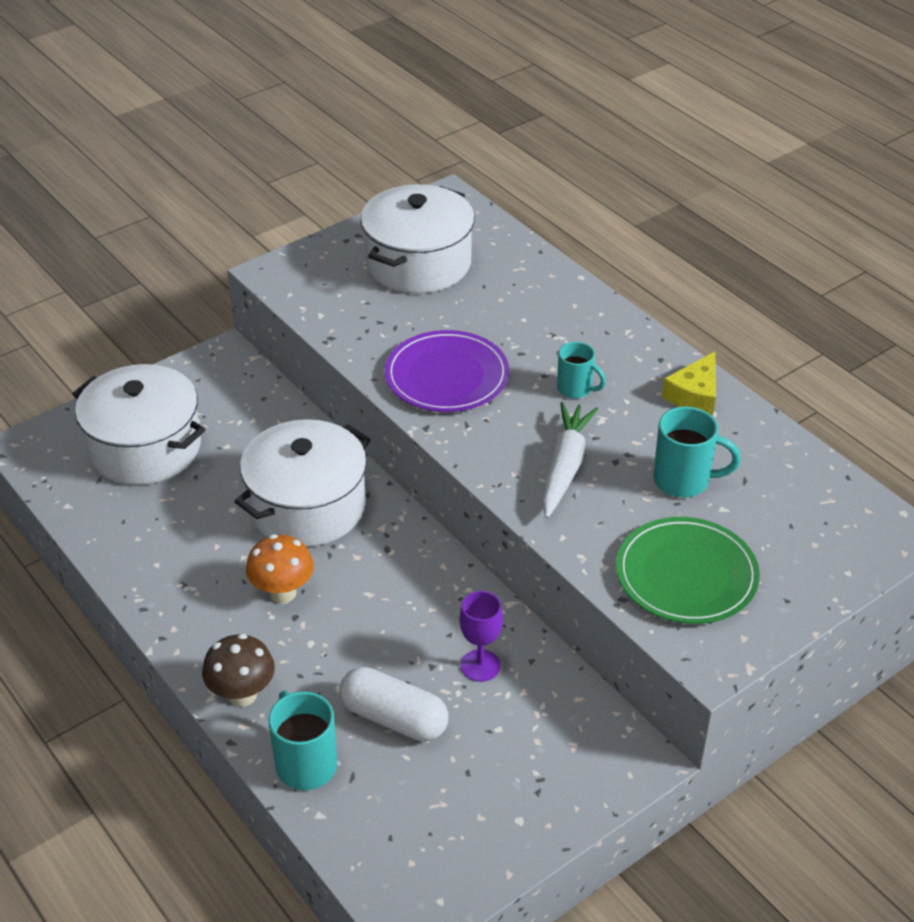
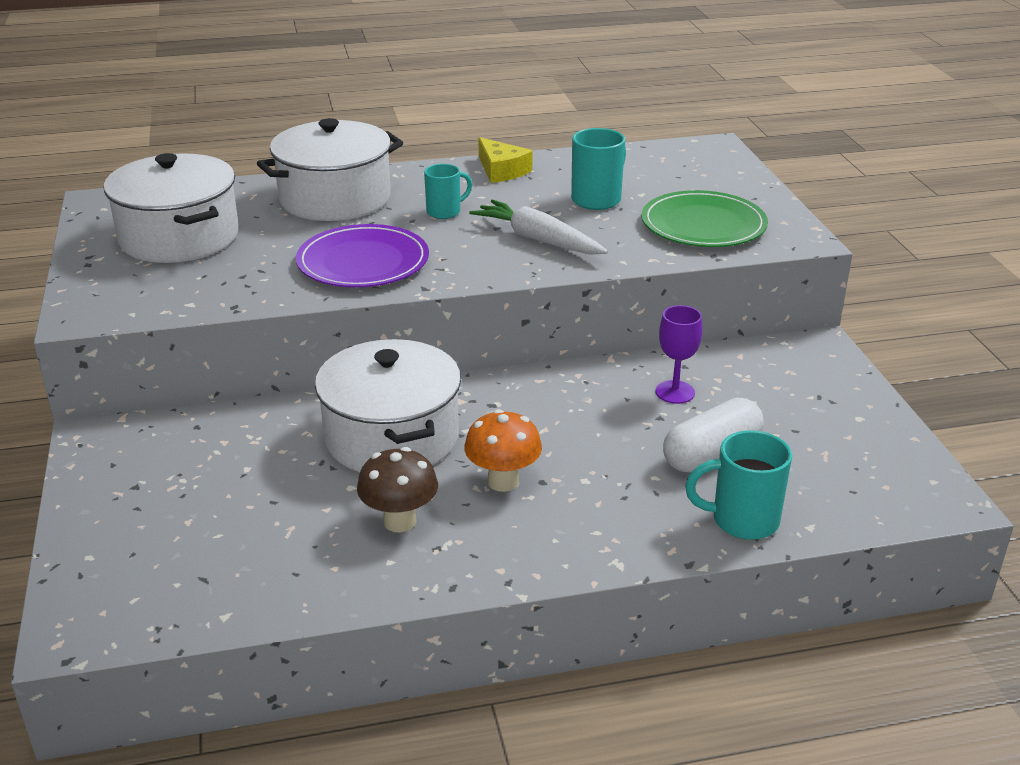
camera: 65 degrees left, 10 degrees down
white pot [72,364,205,485] -> white pot moved to [257,118,403,221]
brown mushroom [202,634,275,707] -> brown mushroom moved to [357,447,438,532]

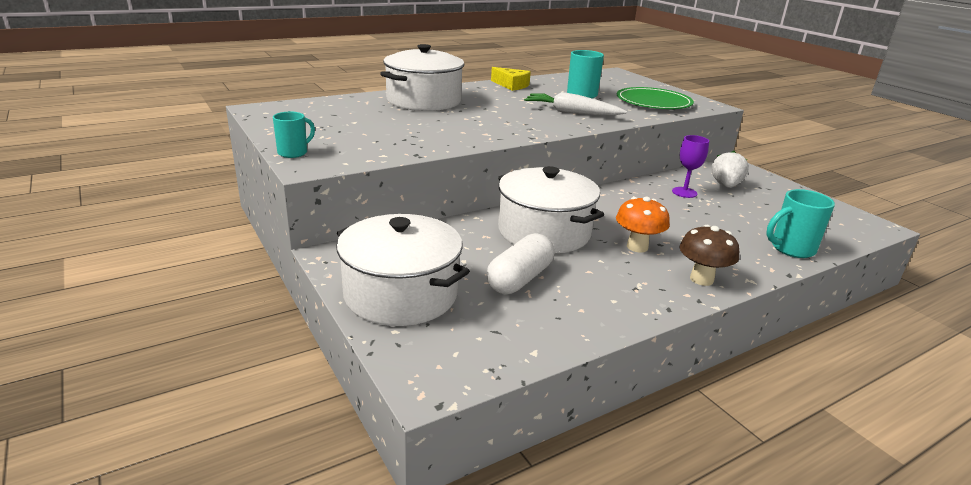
camera: 20 degrees left, 5 degrees down
white pot [104,153,239,263] -> white pot moved to [336,214,470,326]
purple plate [296,224,429,288] -> none
brown mushroom [357,447,438,532] -> brown mushroom moved to [679,225,739,286]
turquoise mug [424,164,472,219] -> turquoise mug moved to [273,112,315,158]
white capsule [663,398,764,473] -> white capsule moved to [486,233,554,294]
none -> white strawberry [711,151,749,188]

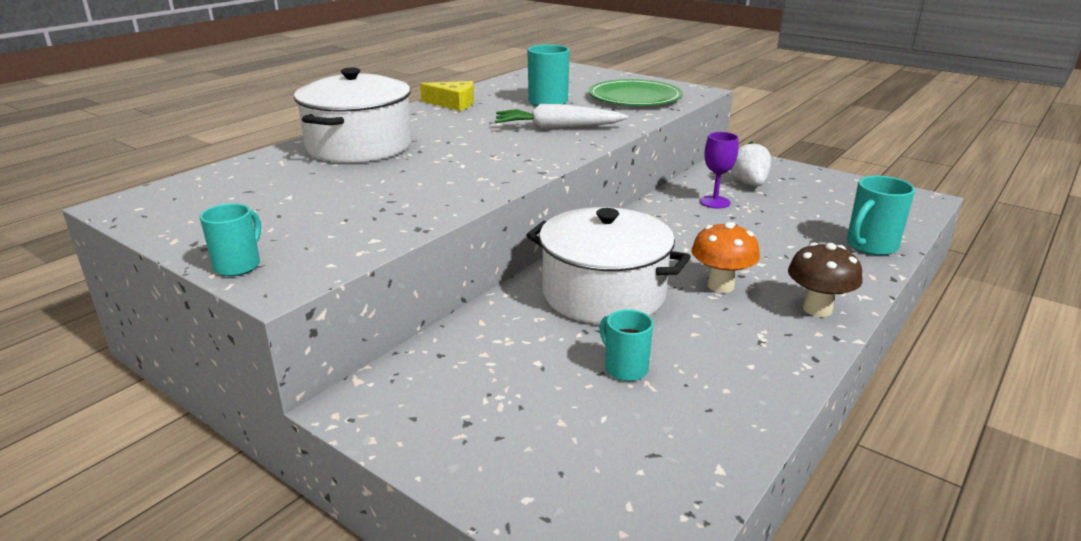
camera: 20 degrees left, 0 degrees up
white pot [336,214,470,326] -> none
white capsule [486,233,554,294] -> turquoise mug [599,309,653,381]

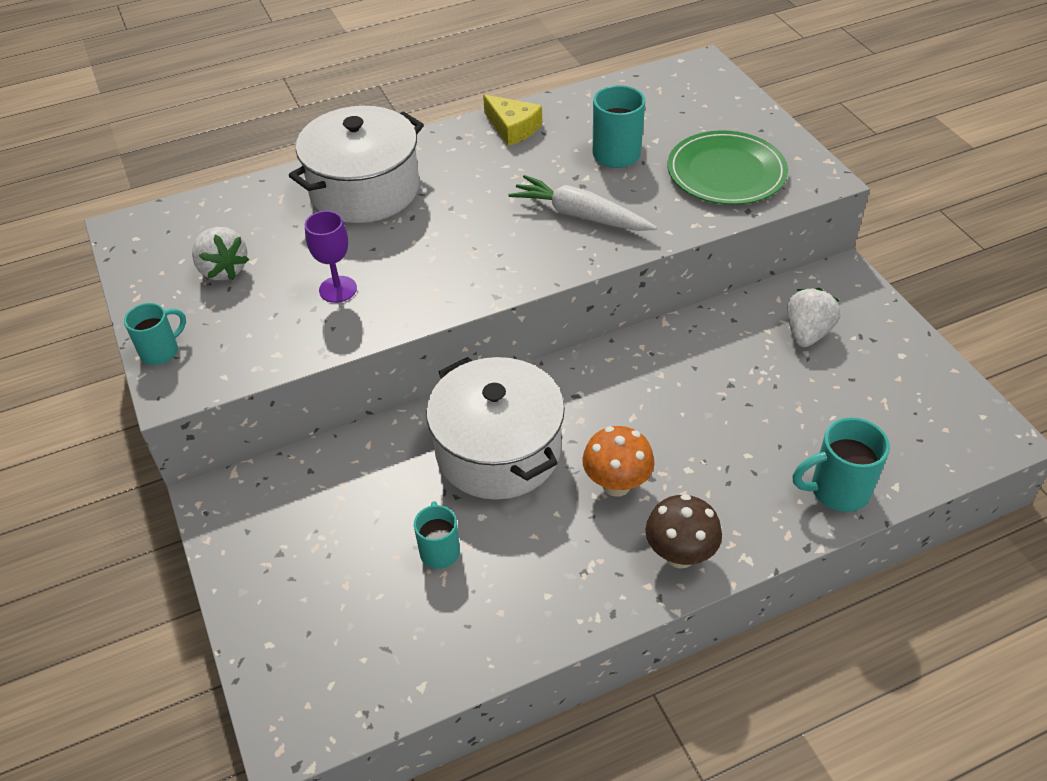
camera: 30 degrees right, 20 degrees up
purple goblet [700,132,739,209] -> purple goblet moved to [305,211,357,303]
none -> white strawberry [192,227,249,280]

